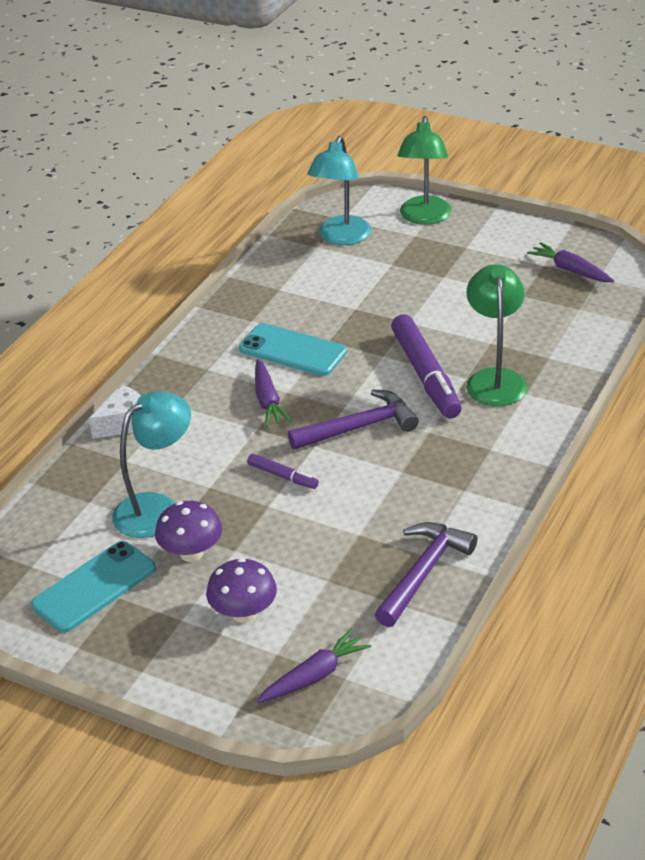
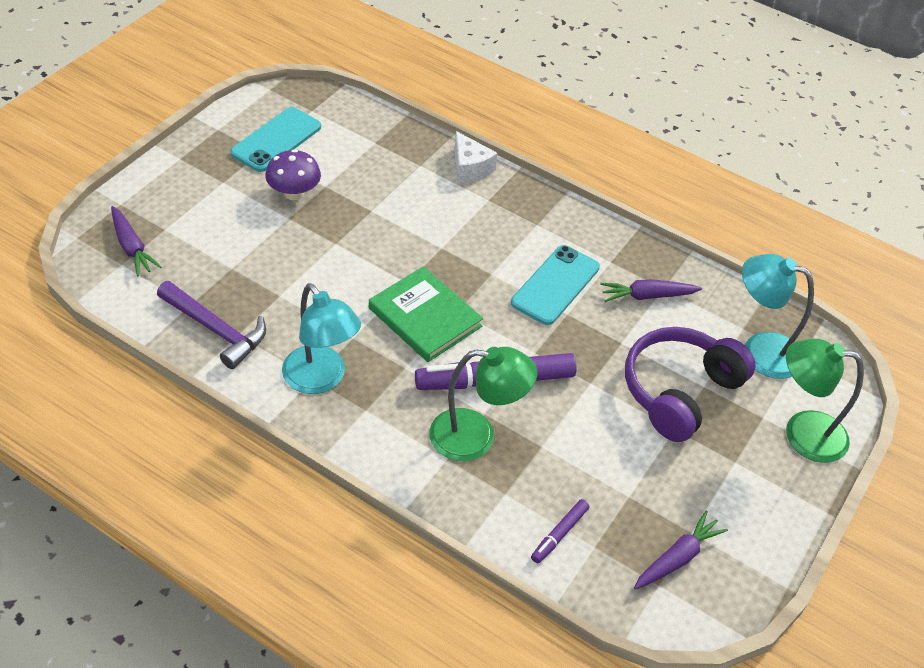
camera: 90 degrees right, 10 degrees up
turquoise phone [31,541,156,633] -> turquoise phone turned 75 degrees clockwise [231,107,321,172]
turquoise lamp [112,391,191,538] -> turquoise lamp moved to [282,283,361,394]
purple mushroom [206,558,277,623] -> none
purple marker [247,453,319,489] -> purple marker moved to [531,499,589,563]
purple carrot [255,359,292,427] -> purple carrot moved to [600,279,702,302]
purple hammer [288,390,419,450] -> green book [369,266,483,362]
none -> purple headphones [625,327,756,442]

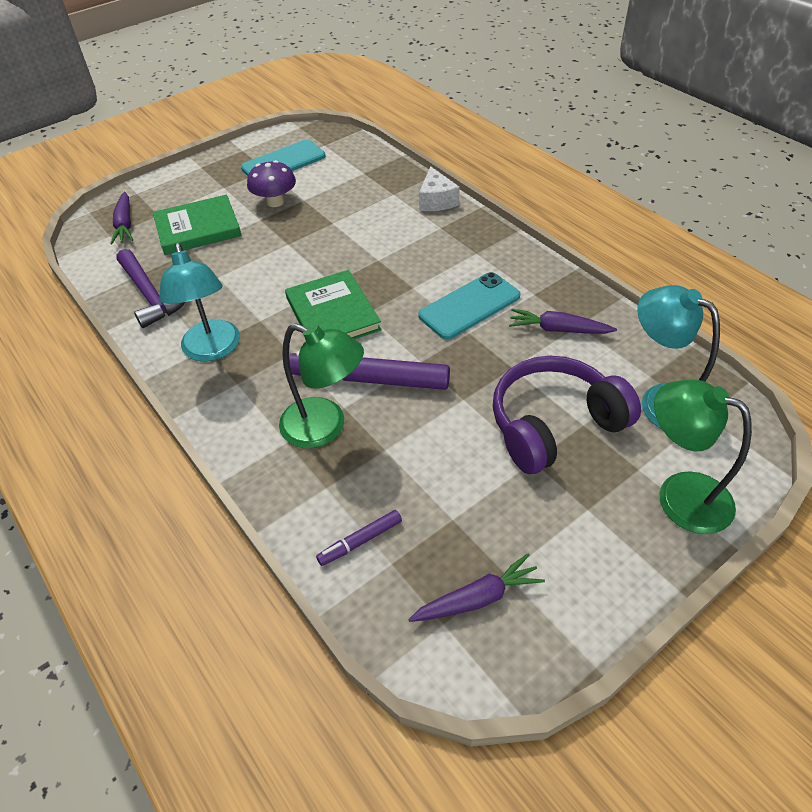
camera: 25 degrees right, 0 degrees up
none -> green book [153,195,242,255]

